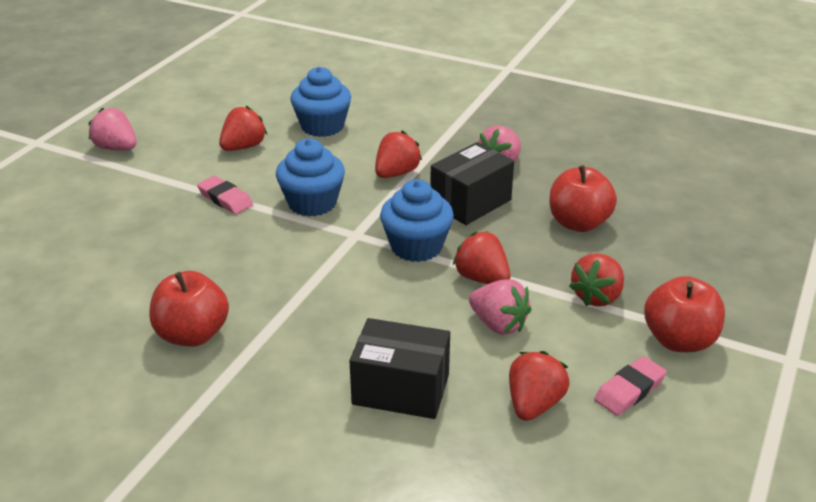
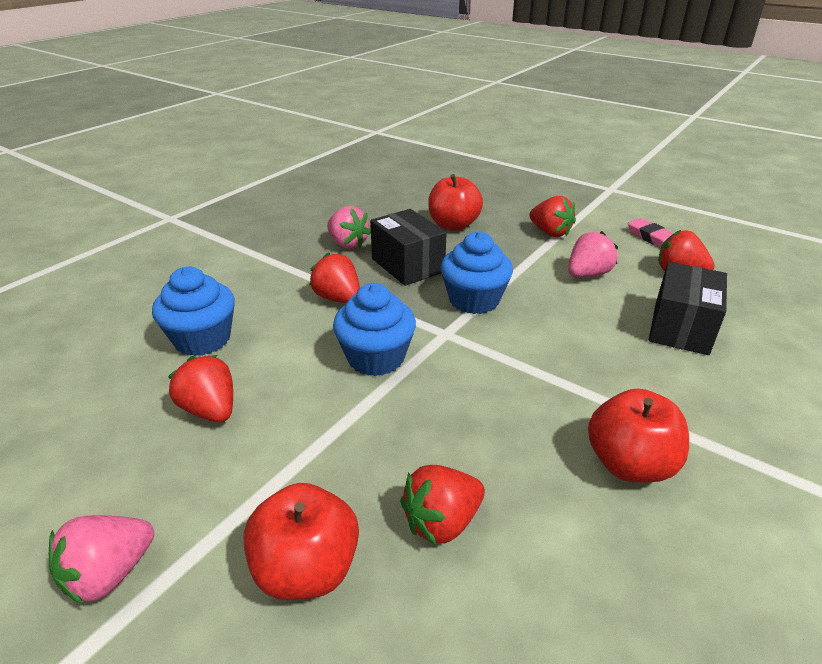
camera: 80 degrees left, 0 degrees up
pink eraser [197,176,253,214] -> none
red strawberry [453,231,511,284] -> red strawberry moved to [400,465,485,545]
red apple [644,276,725,352] -> red apple moved to [243,483,359,600]

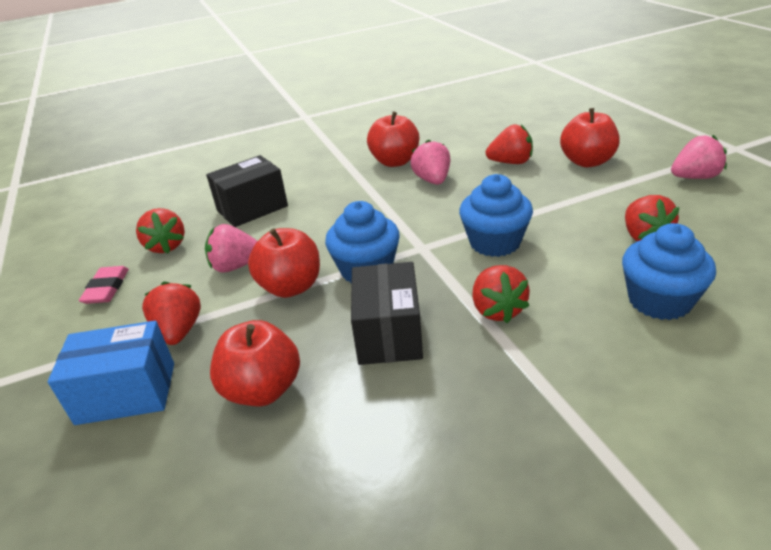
camera: 145 degrees left, 0 degrees up
pink strawberry [327,206,371,249] -> pink strawberry moved to [410,139,450,185]
none -> blue box [48,321,174,425]
none -> red apple [248,228,320,298]

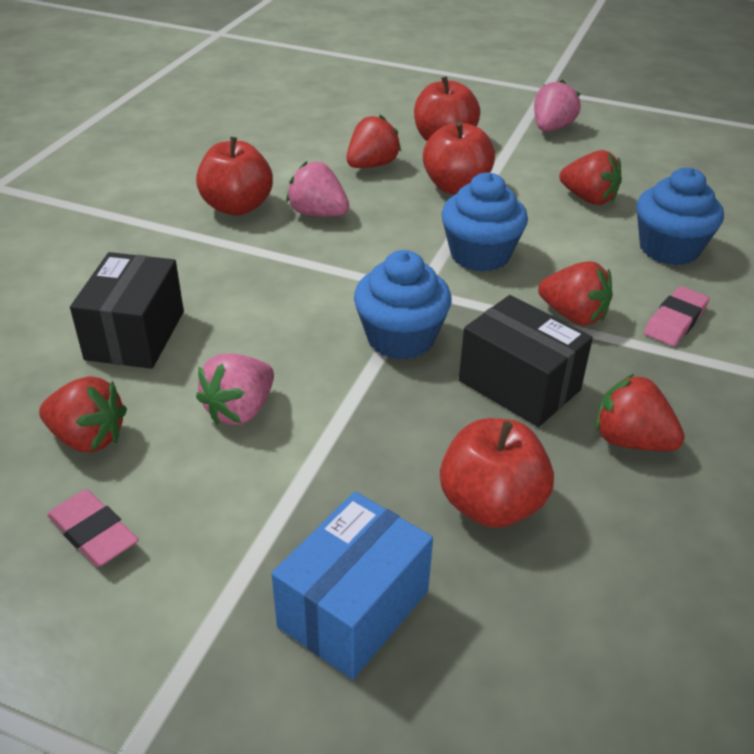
camera: 50 degrees left, 5 degrees up
red strawberry [142,281,201,345] -> red strawberry moved to [595,374,685,451]
red apple [248,228,320,298] -> red apple moved to [423,122,495,194]
none -> pink eraser [644,286,709,346]

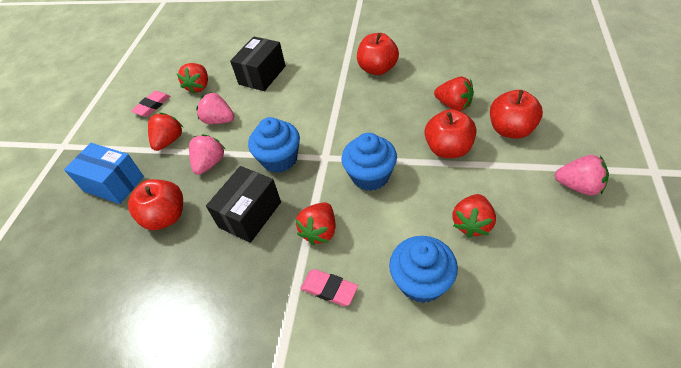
camera: 85 degrees right, 10 degrees up
black box [70,252,184,369] -> black box turned 60 degrees counterclockwise [230,36,286,91]
pink strawberry [286,161,349,216] -> pink strawberry moved to [189,134,225,175]
red strawberry [595,374,685,451] -> red strawberry moved to [148,112,183,151]

